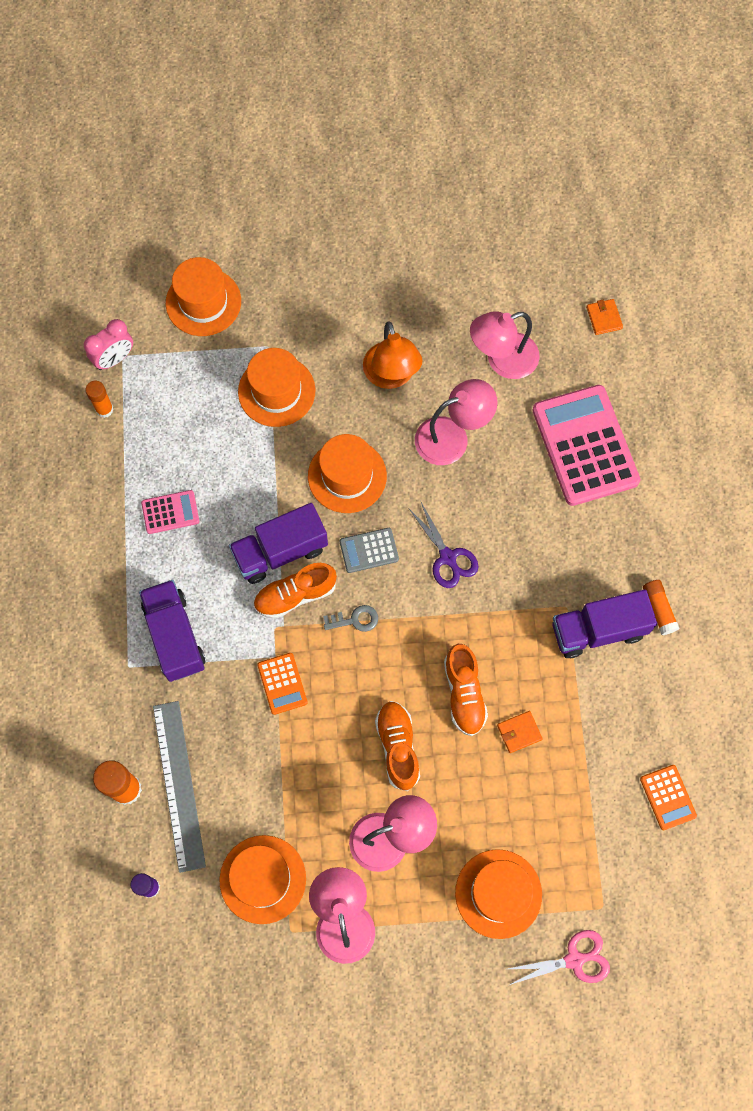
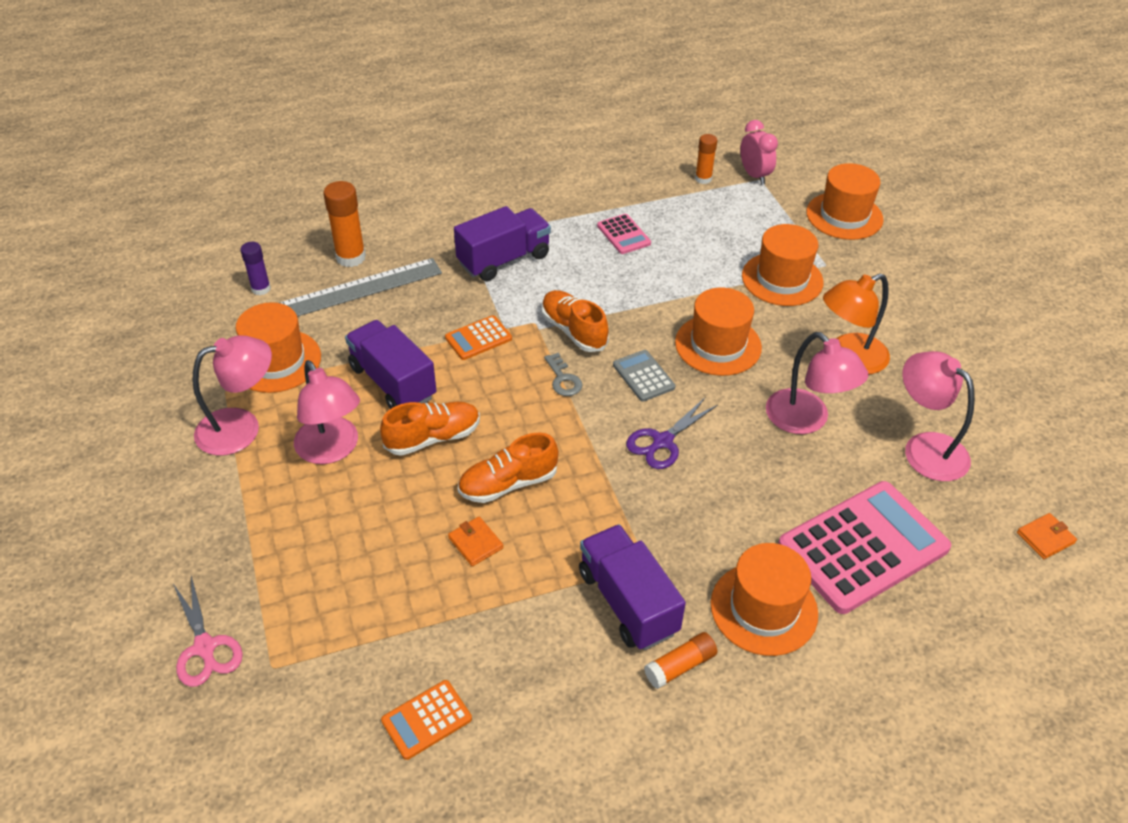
camera: 75 degrees right, 25 degrees down
pink clock [84,319,133,370] -> pink clock turned 150 degrees counterclockwise [740,120,778,185]
purple truck [229,503,328,584] -> purple truck moved to [345,320,437,409]
orange hat [455,849,542,939] -> orange hat moved to [711,543,818,656]

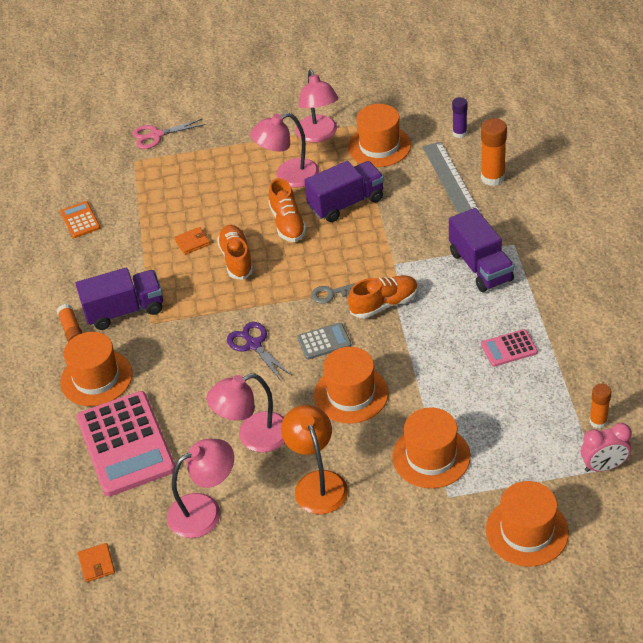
camera: 105 degrees right, 0 degrees up
orange calculator [445,315,512,360] -> none

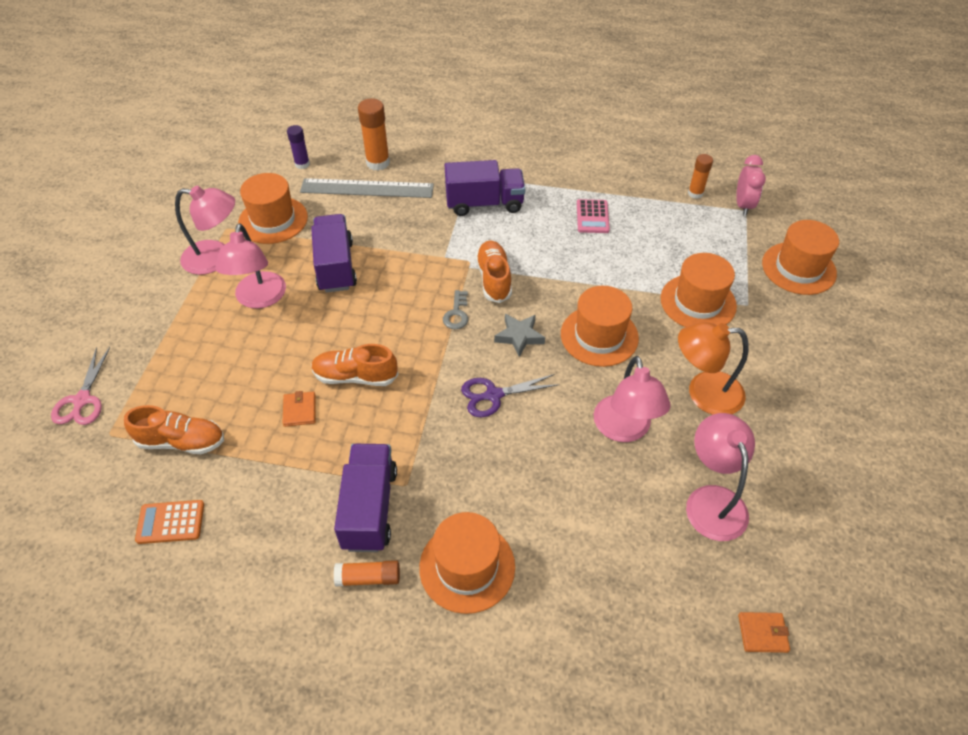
camera: 75 degrees left, 5 degrees up
pink calculator [76,391,175,496] -> none
orange shoe [269,178,307,242] -> orange shoe moved to [124,405,224,454]
grey calculator [297,322,351,359] -> grey star [494,314,545,357]

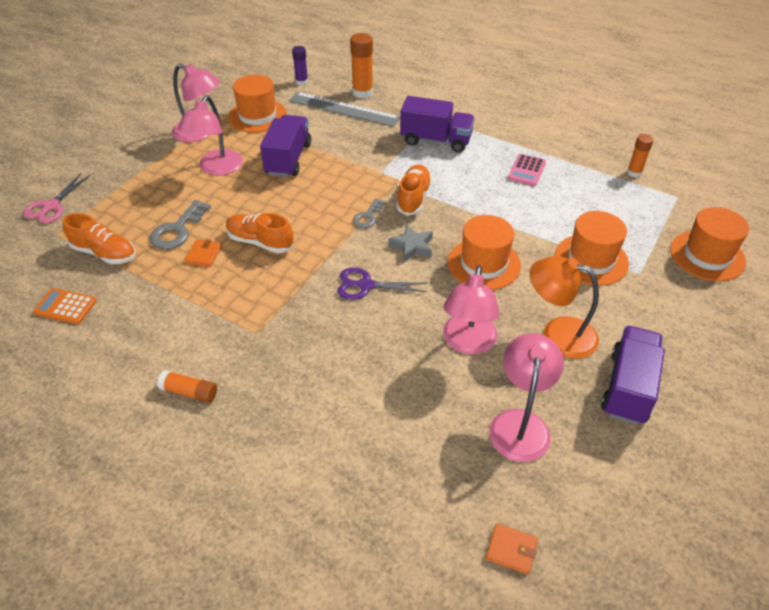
camera: 20 degrees right, 5 degrees down
purple truck [334,444,397,552] -> purple truck moved to [601,326,665,425]
orange hat [419,512,515,614] -> none
pink clock [736,155,766,216] -> none
none -> grey key [150,200,211,250]

